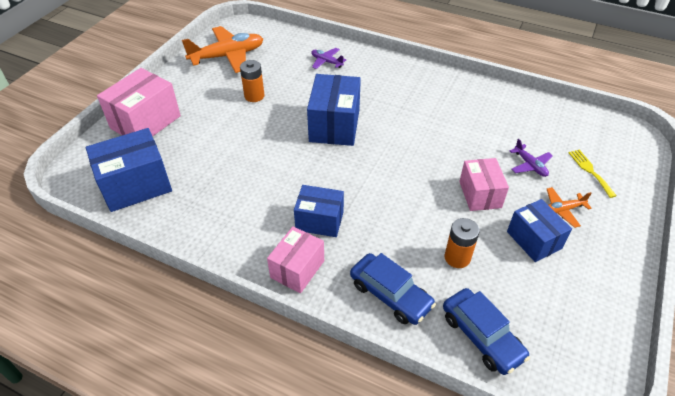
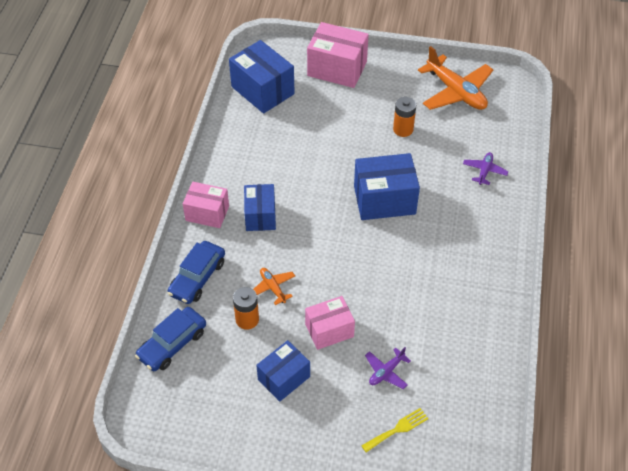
camera: 75 degrees right, 5 degrees up
orange plane [547,187,592,228] -> orange plane moved to [253,268,295,305]

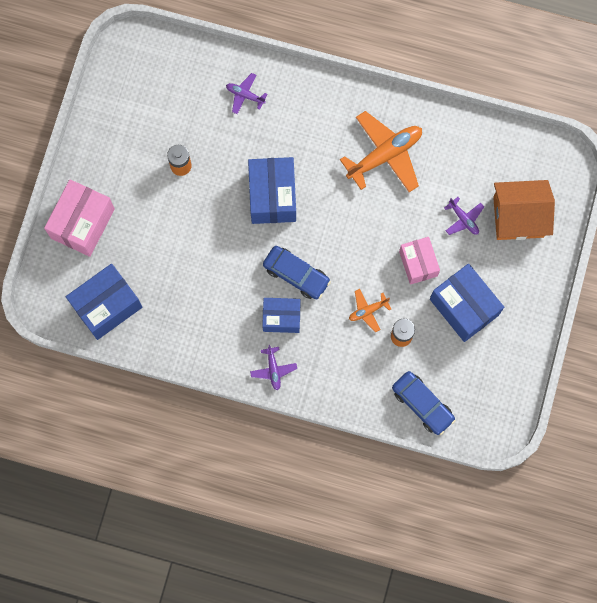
camera: 85 degrees left, 25 degrees up
blue car [168,241,225,304] -> blue car moved to [263,246,331,299]
pink box [183,182,229,228] -> purple plane [250,345,297,391]
blue box [256,340,310,402] -> blue box [430,264,504,342], size x1.53
yellow fork [361,408,428,452] -> orange house [493,180,555,240]
orange plane [418,46,493,110] -> orange plane moved to [340,111,422,192]

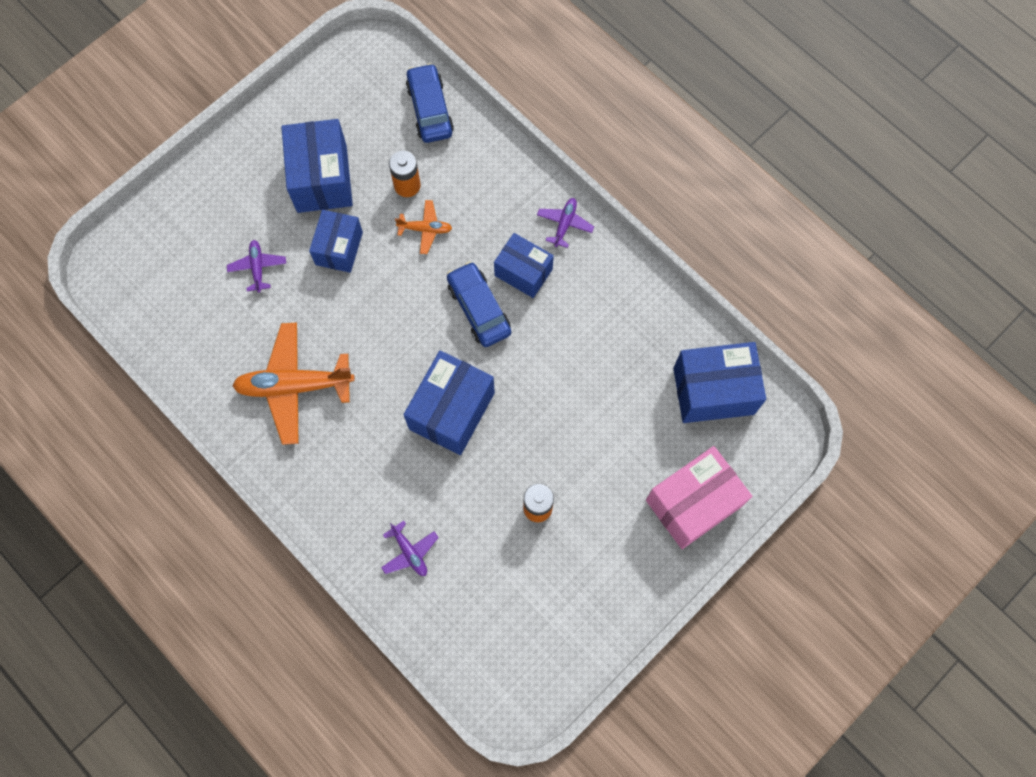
camera: 150 degrees left, 5 degrees down
pink box [399,237,440,285] -> blue box [309,210,363,273]
orange house [493,180,555,240] -> none

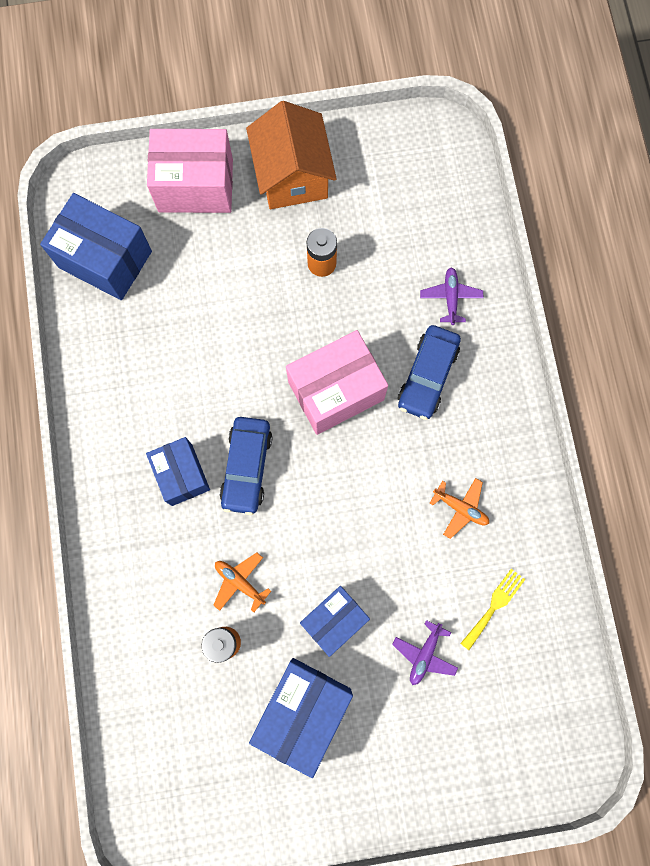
camera: 145 degrees left, 5 degrees up
orange plane [232,323,355,445] -> orange plane [430,478,489,539], size x0.49
blue box [403,350,495,455] -> pink box [286,330,388,435]
blue car [406,63,454,143] -> blue car moved to [398,325,461,420]
purple plane [537,198,594,248] -> none
none -> orange house [246,101,337,209]
none -> yellow fork [460,569,525,650]

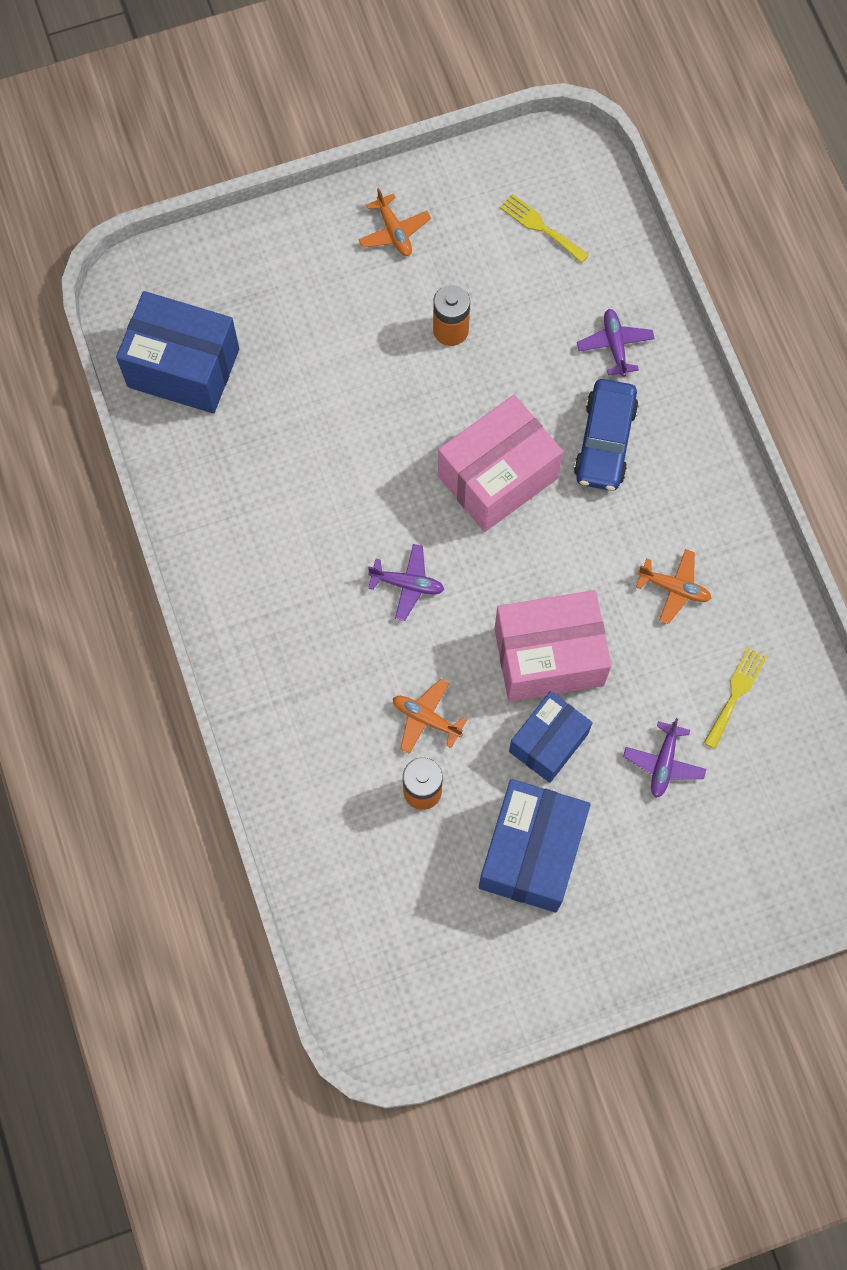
camera: 10 degrees left, 5 degrees down
blue box [146,437,210,506] -> none
pink box [147,129,233,213] -> pink box moved to [494,590,612,702]
blue car [220,417,273,515] -> purple plane [368,544,444,621]
orange house [246,101,337,209] -> orange plane [358,188,431,256]
none -> yellow fork [500,194,589,263]

